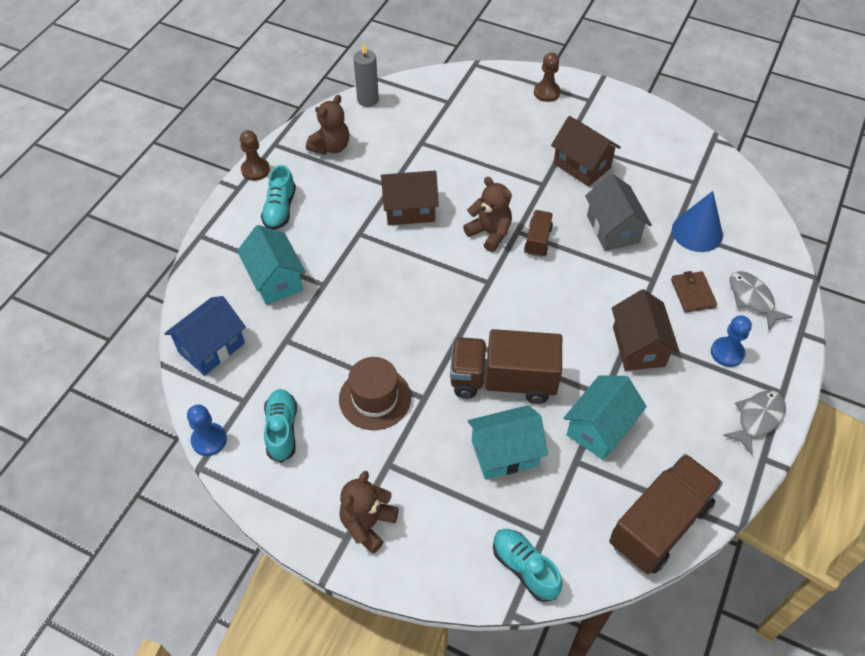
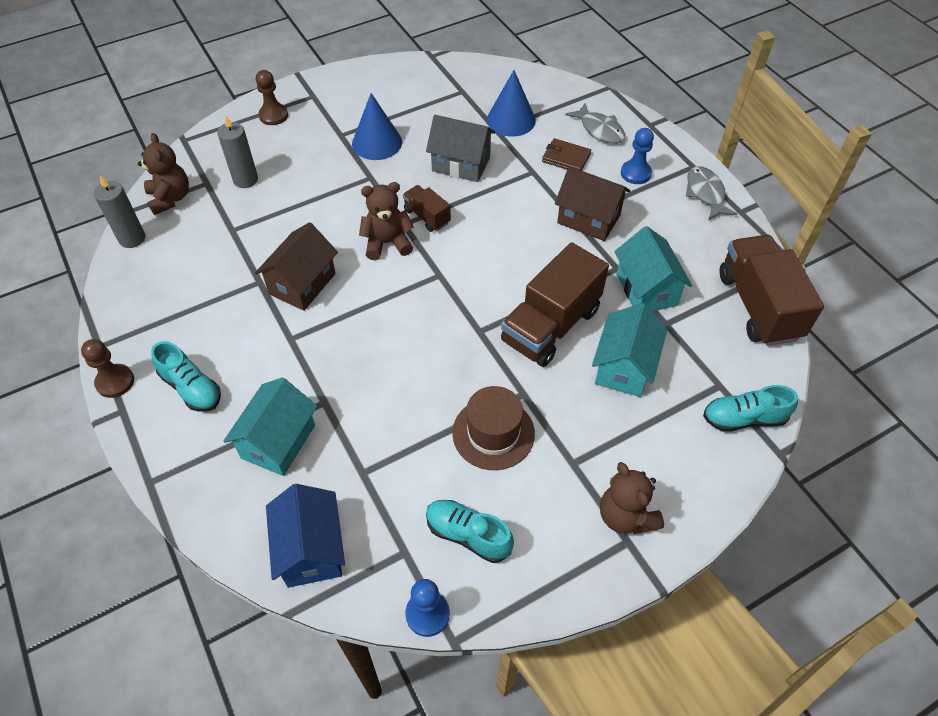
camera: 55 degrees left, 0 degrees up
turquoise house [237,225,306,305] -> turquoise house turned 75 degrees counterclockwise [223,377,317,476]
brown teddy bear [306,95,349,155] -> brown teddy bear moved to [138,133,189,215]
brown house [551,116,621,187] -> blue cone [352,93,402,160]
grey fish [730,271,793,330] -> grey fish turned 135 degrees counterclockwise [565,103,625,144]
none -> grey candle [217,116,258,188]

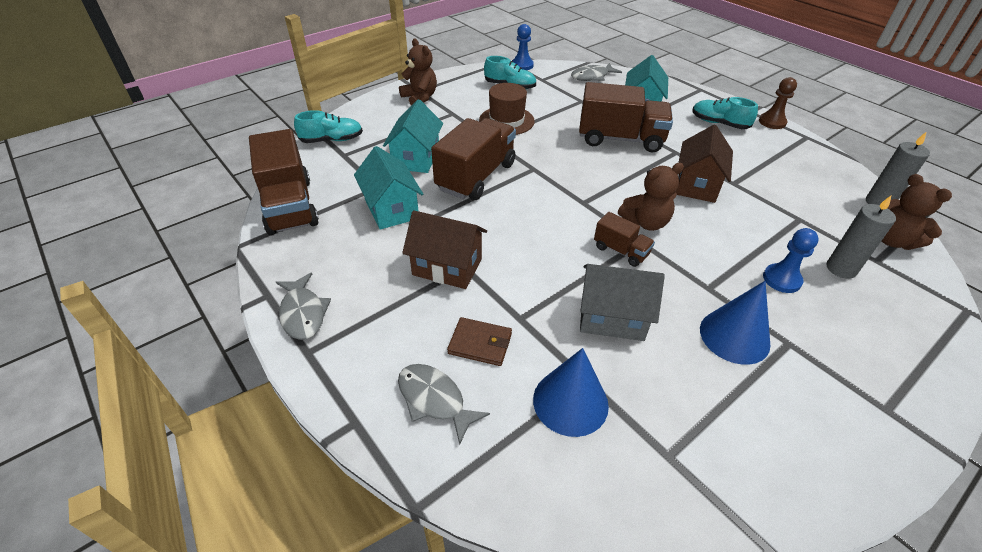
camera: 170 degrees right, 10 degrees down
brown pawn [256,70,288,125] -> none
blue house [266,484,345,588] -> grey fish [571,63,622,81]
blue pawn [621,128,654,184] -> blue pawn moved to [763,228,819,293]
none -> brown truck [579,82,673,152]

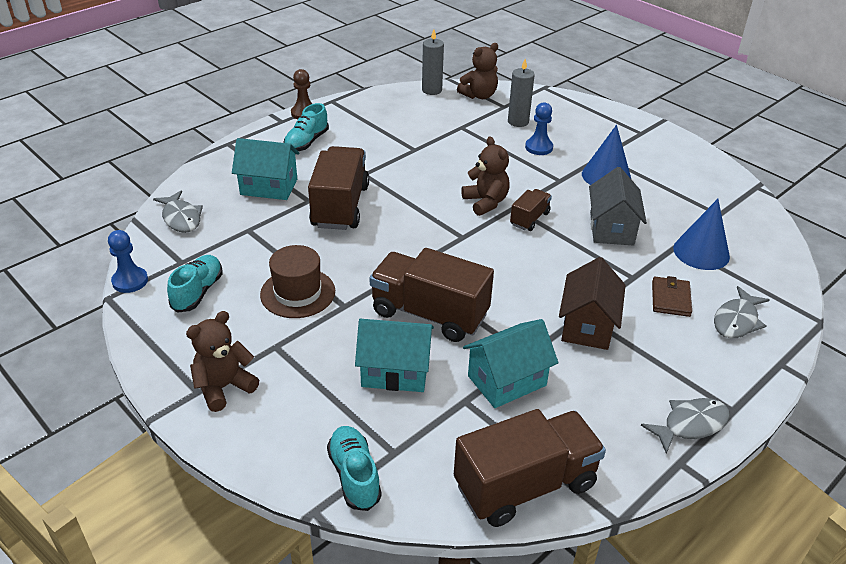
camera: 95 degrees left, 5 degrees down
brown house [676,125,733,203] -> none

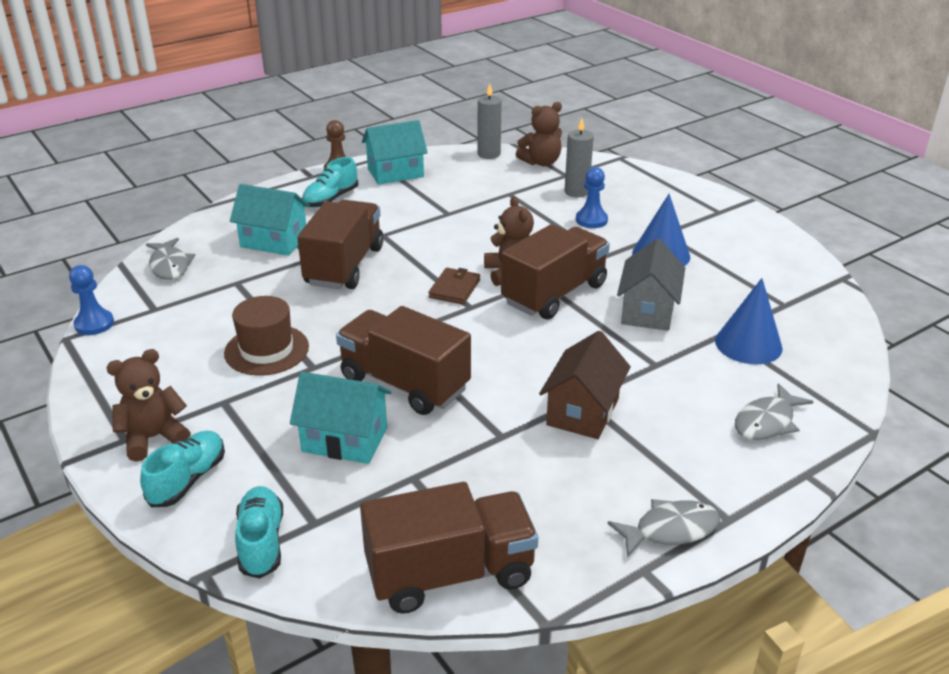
camera: 10 degrees right, 5 degrees down
turquoise shoe [167,255,223,313] -> turquoise shoe moved to [140,430,225,507]
turquoise house [463,319,559,408] -> turquoise house moved to [362,120,428,185]
brown truck [510,189,552,231] -> brown truck [501,224,610,320], size x2.00
brown wallet [652,276,692,317] -> brown wallet moved to [429,268,480,305]

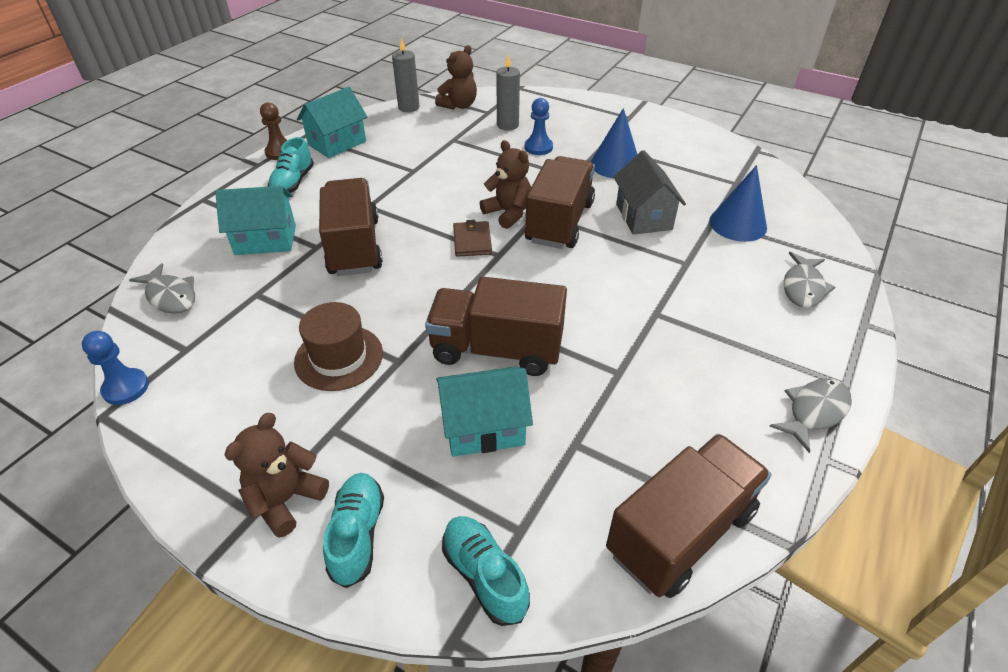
camera: 25 degrees left, 10 degrees up
brown house [539,331,631,439] -> none

